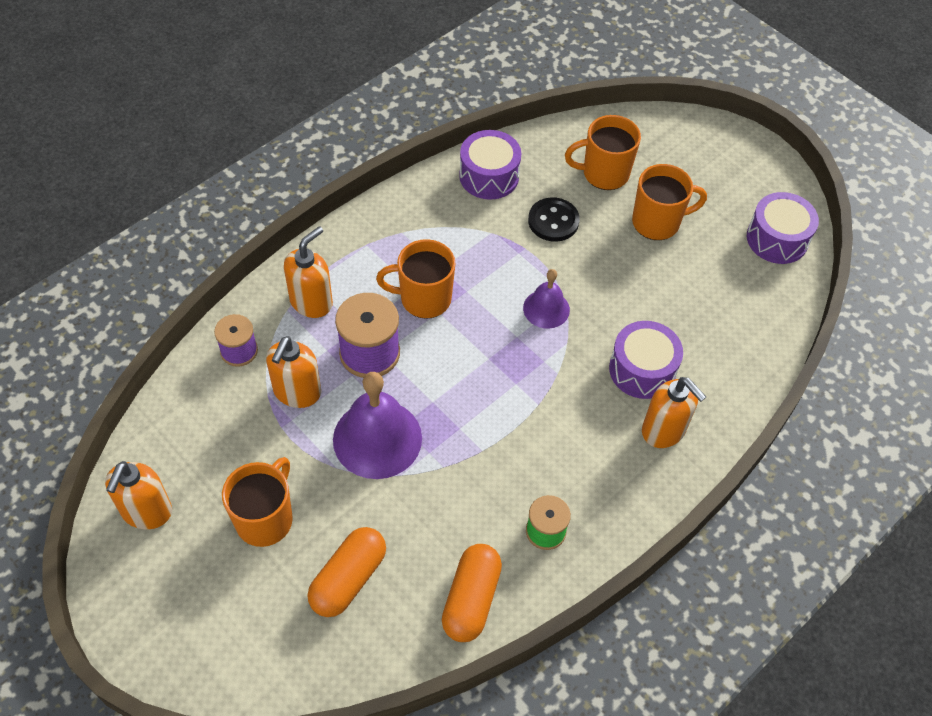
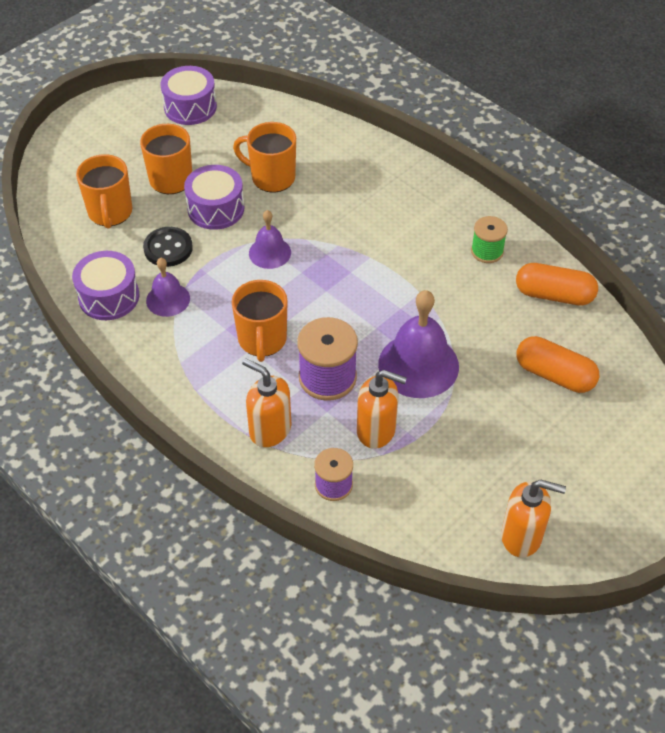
camera: 90 degrees left, 5 degrees down
orange mug [222,457,293,547] -> orange mug moved to [233,122,296,192]
purple drum [609,321,683,399] -> purple drum moved to [184,165,244,230]
orange soap dispenser [642,377,706,448] -> none
none -> purple bell [146,258,190,317]

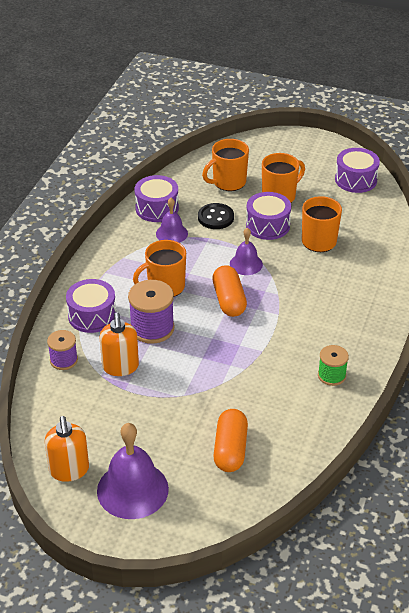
camera: 65 degrees right, 10 degrees down
orange soap dispenser [242,358,292,447] -> purple drum [66,279,116,333]
purple bell [378,290,459,398] -> purple bell moved to [97,423,169,519]
orange capsule [516,263,598,306] -> orange capsule moved to [212,265,247,317]

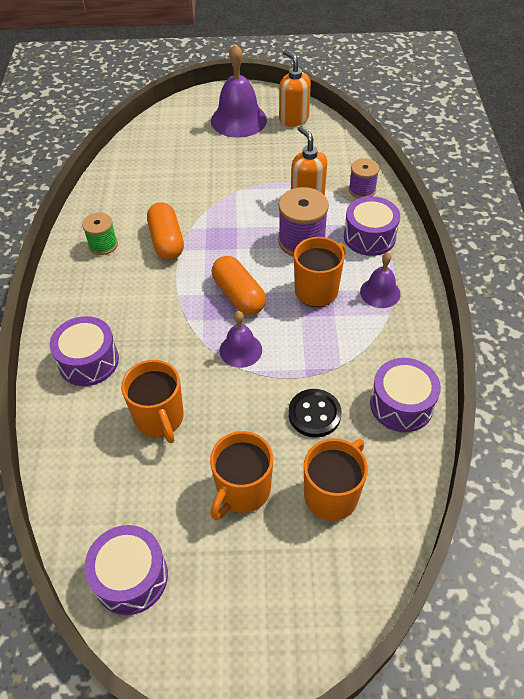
camera: 160 degrees right, 10 degrees up
purple bell [156,198,188,243] -> purple bell moved to [360,252,401,308]
orange capsule [213,409,248,472] -> orange capsule moved to [147,202,184,260]
purple drum [246,192,291,240] -> purple drum moved to [50,316,119,386]

